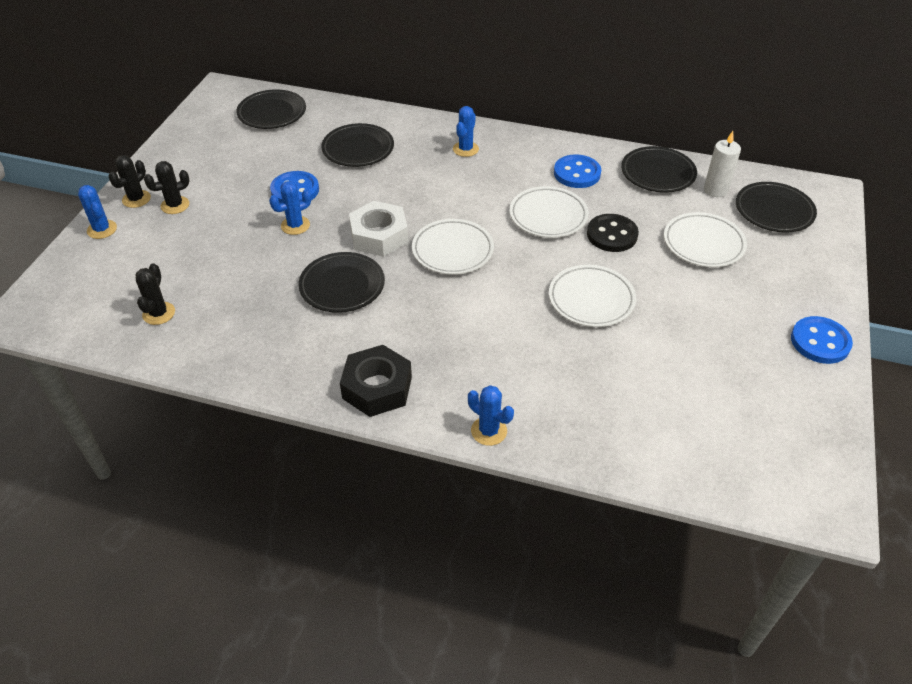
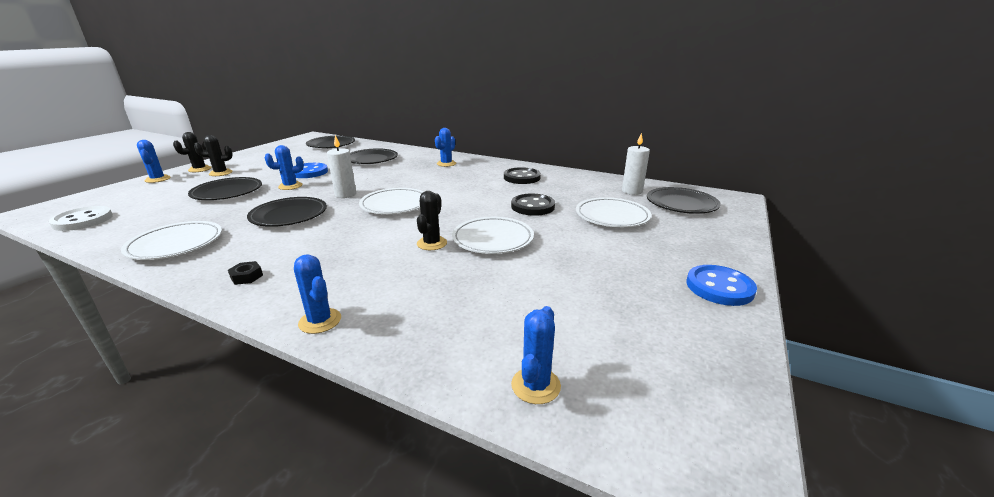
camera: 10 degrees right, 20 degrees down
black cactus [135,263,175,325] -> black cactus moved to [417,191,447,250]
black nut [340,345,412,417] -> black nut [228,261,263,285], size x0.41
white nut [349,201,408,257] -> white candle [327,135,356,198]
white plate [509,186,589,238] -> white plate moved to [121,221,222,260]
blue button [554,155,601,188] -> black button [504,167,541,184]
black plate [621,146,697,193] -> black plate moved to [188,177,262,200]
none -> white button [49,206,113,231]
none -> blue cactus [511,306,561,404]

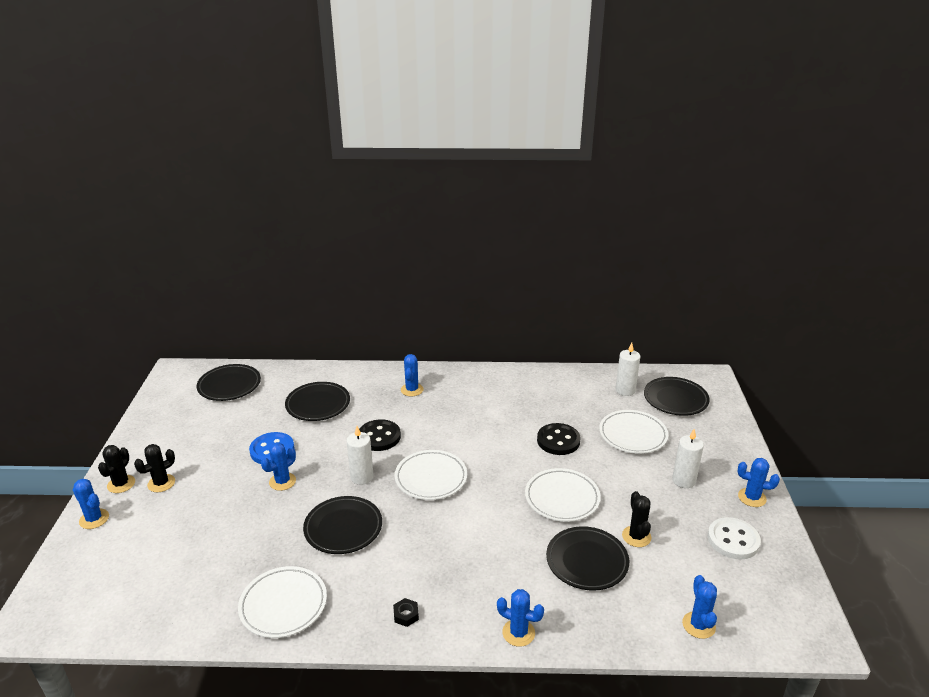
camera: 25 degrees left, 5 degrees up
white button [49,206,113,231] -> white button moved to [708,517,761,560]
black plate [188,177,262,200] -> black plate moved to [546,526,629,591]
black cactus [417,191,447,250] -> black cactus moved to [622,491,651,547]
black button [504,167,541,184] -> black button moved to [359,419,401,451]
blue button [687,265,757,306] -> blue cactus [738,458,780,507]
none -> white candle [672,428,704,488]

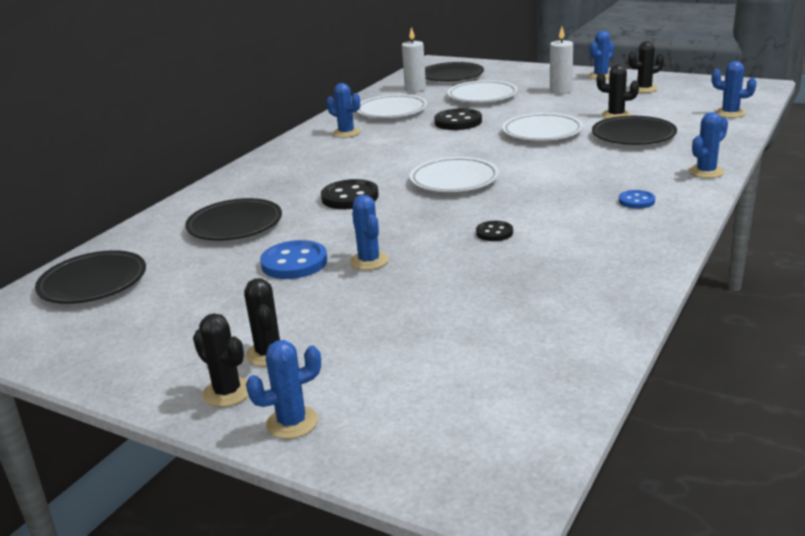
camera: 60 degrees left, 5 degrees down
white plate [238,566,327,638] -> white plate moved to [356,94,427,118]
black plate [303,496,382,554] -> black button [476,221,513,241]
white candle [346,426,374,485] -> none
black nut [393,598,419,627] -> none
blue cactus [401,354,423,397] -> blue cactus moved to [326,83,360,138]
white button [708,517,761,560] -> black cactus [628,41,664,93]
none -> blue button [619,190,655,209]

